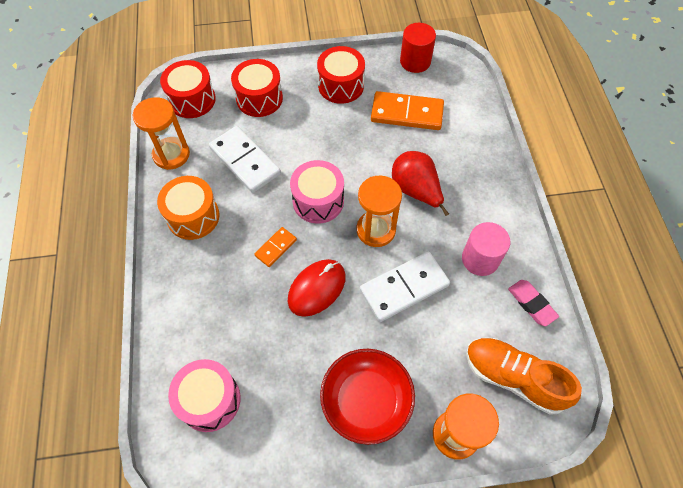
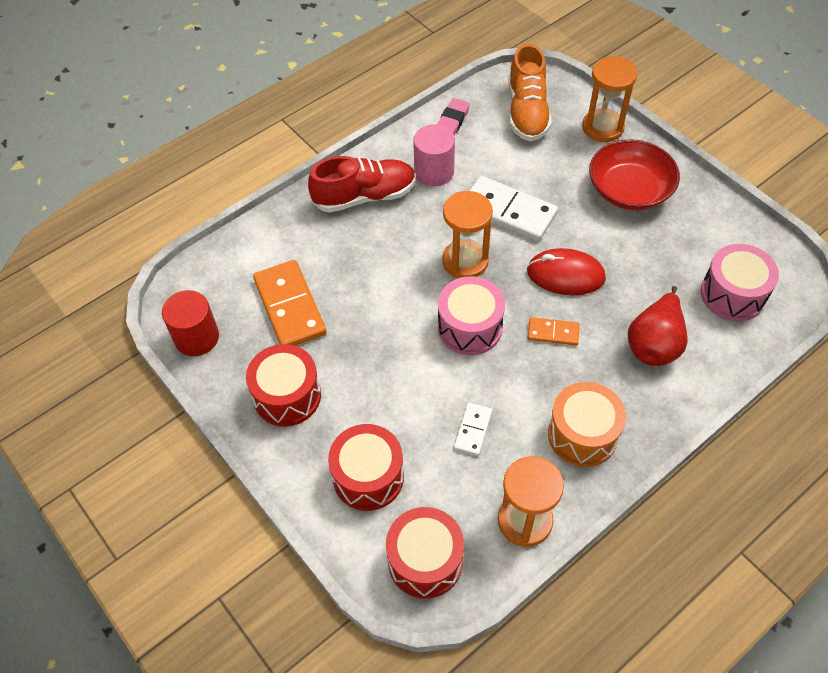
camera: 120 degrees left, 5 degrees down
white domino [209,126,281,193] -> white domino [454,403,492,456], size x0.52
red pear [392,151,449,216] -> red pear moved to [628,286,688,366]
none -> red shoe [308,156,416,213]

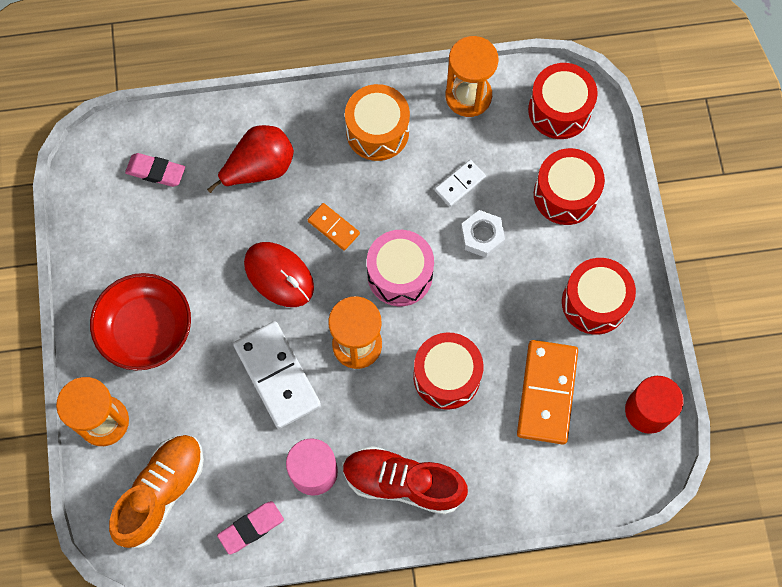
camera: 150 degrees left, 15 degrees up
pink drum [701,244,779,321] -> pink eraser [125,153,185,187]
none -> red drum [413,333,484,410]
none -> white nut [461,210,505,258]

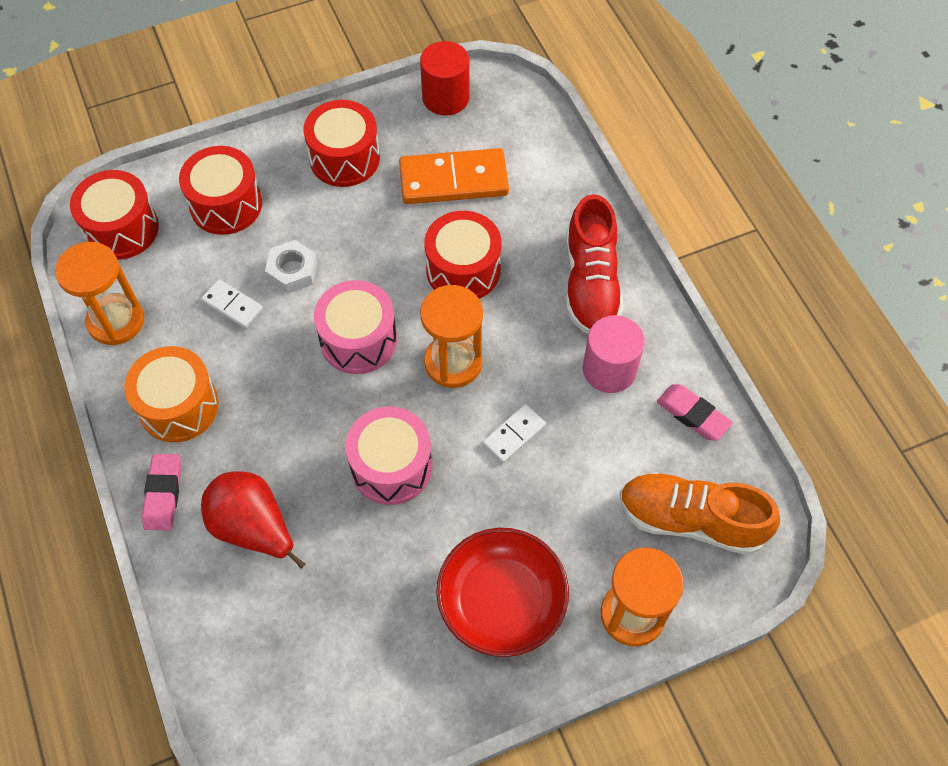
camera: 105 degrees left, 10 degrees down
pink eraser [125,153,185,187] -> pink eraser moved to [142,454,181,531]
white domino [233,321,321,429] -> white domino [482,404,546,463], size x0.52
red mouse [244,242,314,307] -> pink drum [345,407,432,505]
orange domino [308,203,360,251] -> none

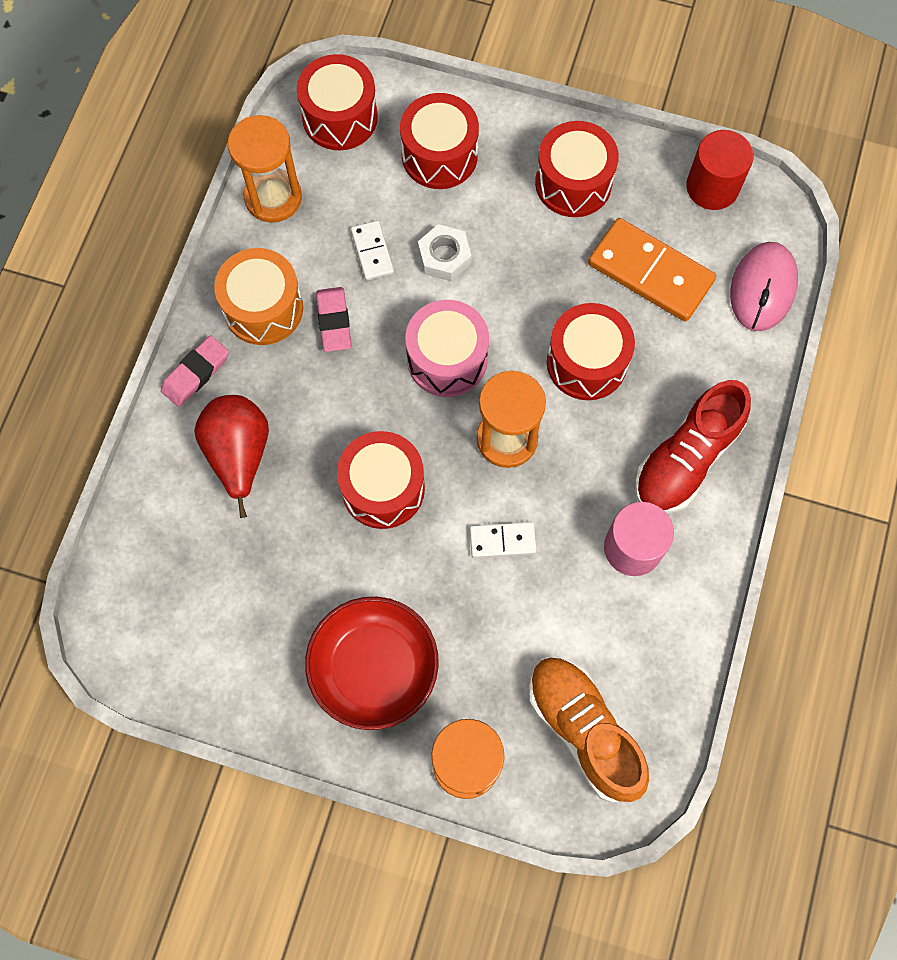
camera: 40 degrees right, 10 degrees up
pink drum [345,407,432,505] -> red drum [337,431,425,529]
pink eraser [657,384,733,441] -> pink eraser moved to [316,287,352,352]
none -> pink mouse [730,242,798,331]

